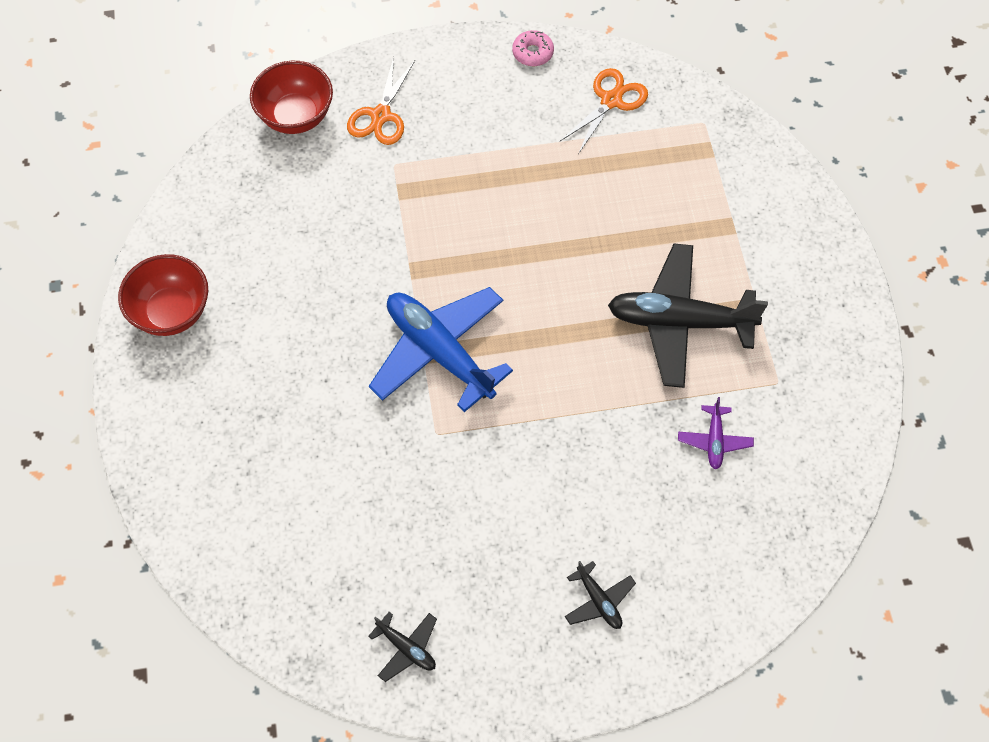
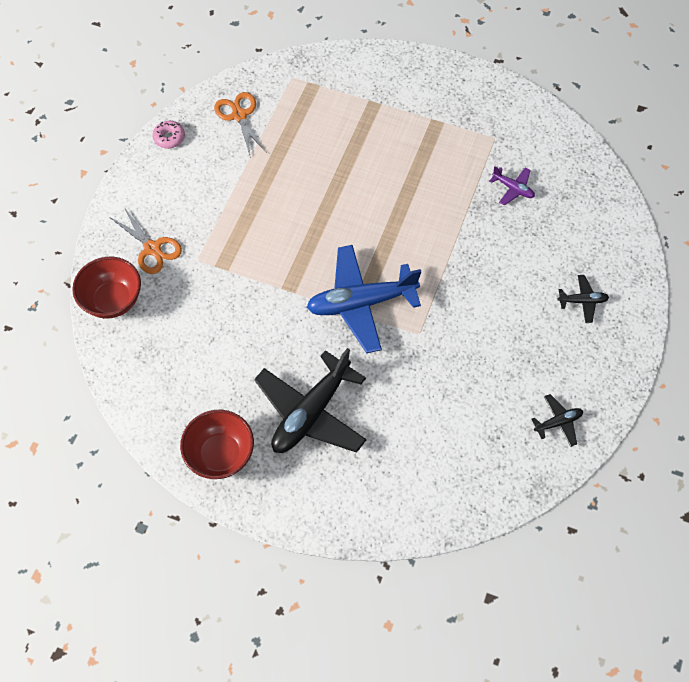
camera: 60 degrees left, 0 degrees up
black plane [608,243,768,388] -> black plane moved to [254,348,367,453]

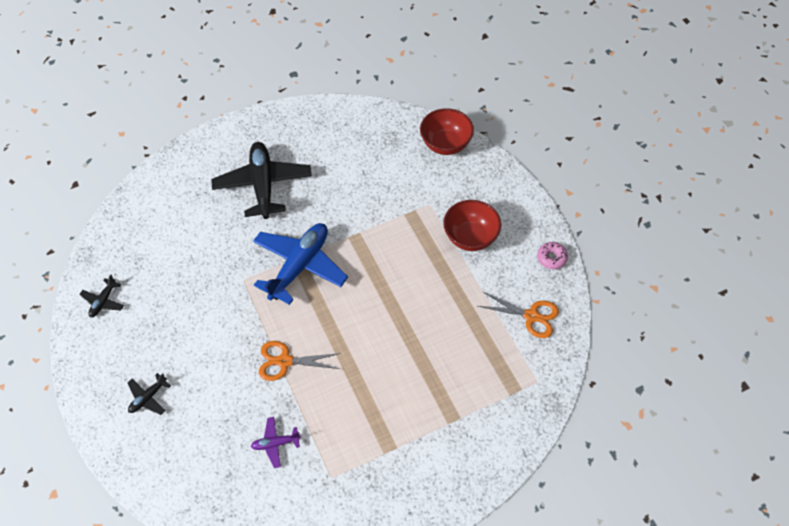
camera: 135 degrees right, 5 degrees down
orange scissors [109,207,182,274] -> orange scissors moved to [259,341,341,381]
red bowl [180,410,254,479] -> red bowl moved to [443,200,501,251]

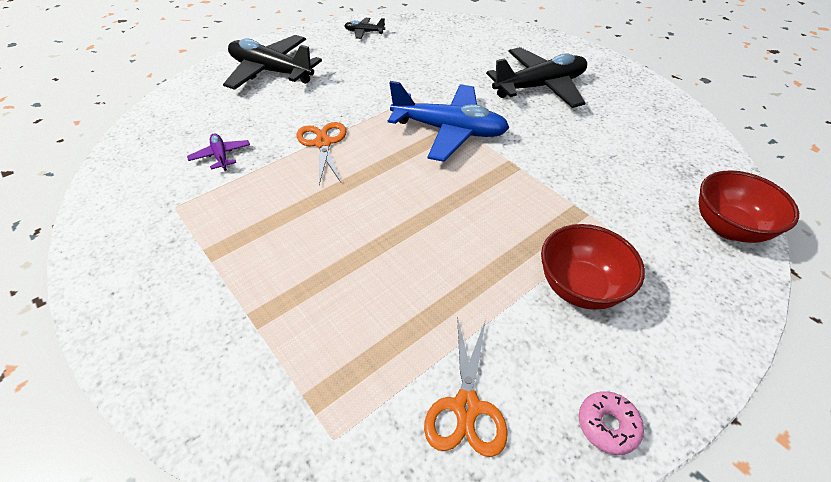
camera: 75 degrees right, 10 degrees down
black plane [128,373,171,415] -> black plane [223,35,322,90], size x2.23

